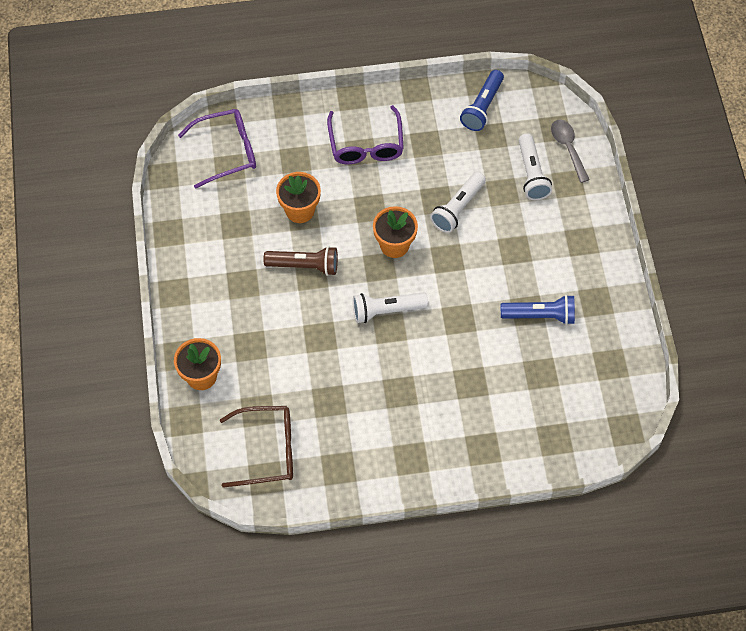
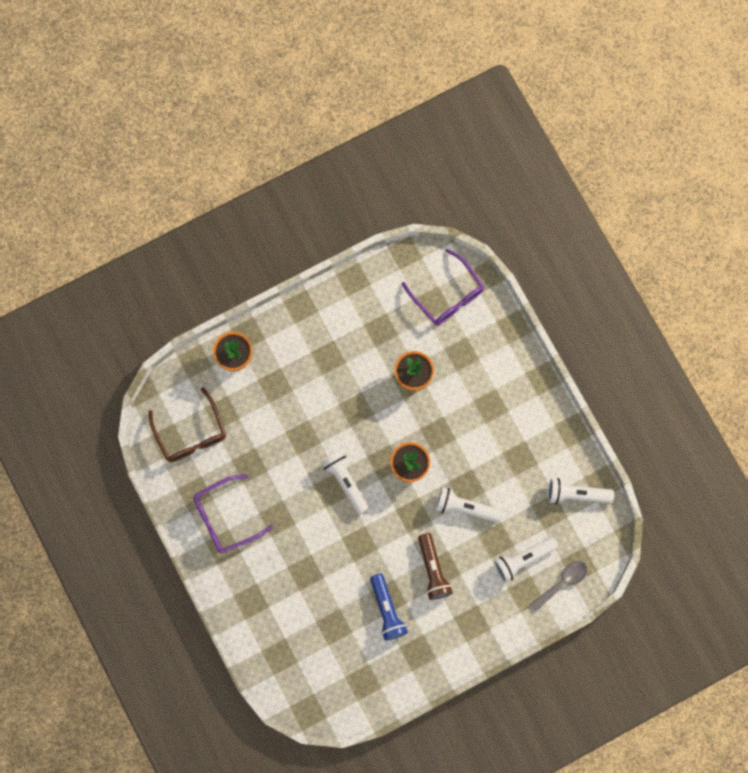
camera: 70 degrees right, 15 degrees up
brown flashlight [263,246,338,276] -> brown flashlight moved to [418,533,453,600]
purple glasses [327,105,404,164] -> purple glasses moved to [193,474,273,553]
blue flashlight [460,70,504,131] -> white flashlight [548,478,614,504]

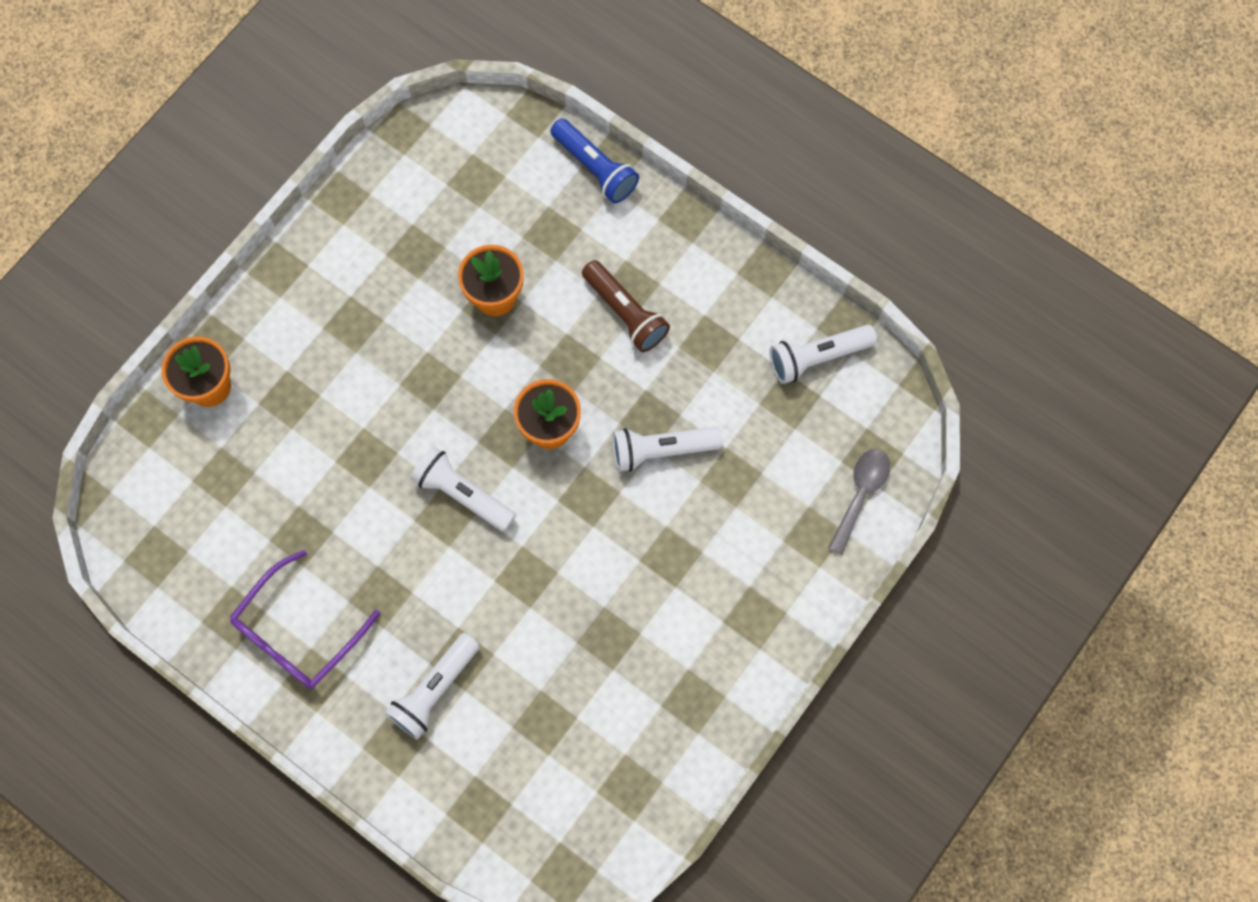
camera: 25 degrees left, 5 degrees down
brown glasses [149,387,226,462] -> none
blue flashlight [370,574,408,641] -> blue flashlight moved to [550,119,639,203]
purple glasses [402,249,484,325] -> none
brown flashlight [418,533,453,600] -> brown flashlight moved to [582,260,670,352]
white flashlight [494,537,558,582] -> white flashlight moved to [385,633,480,740]

